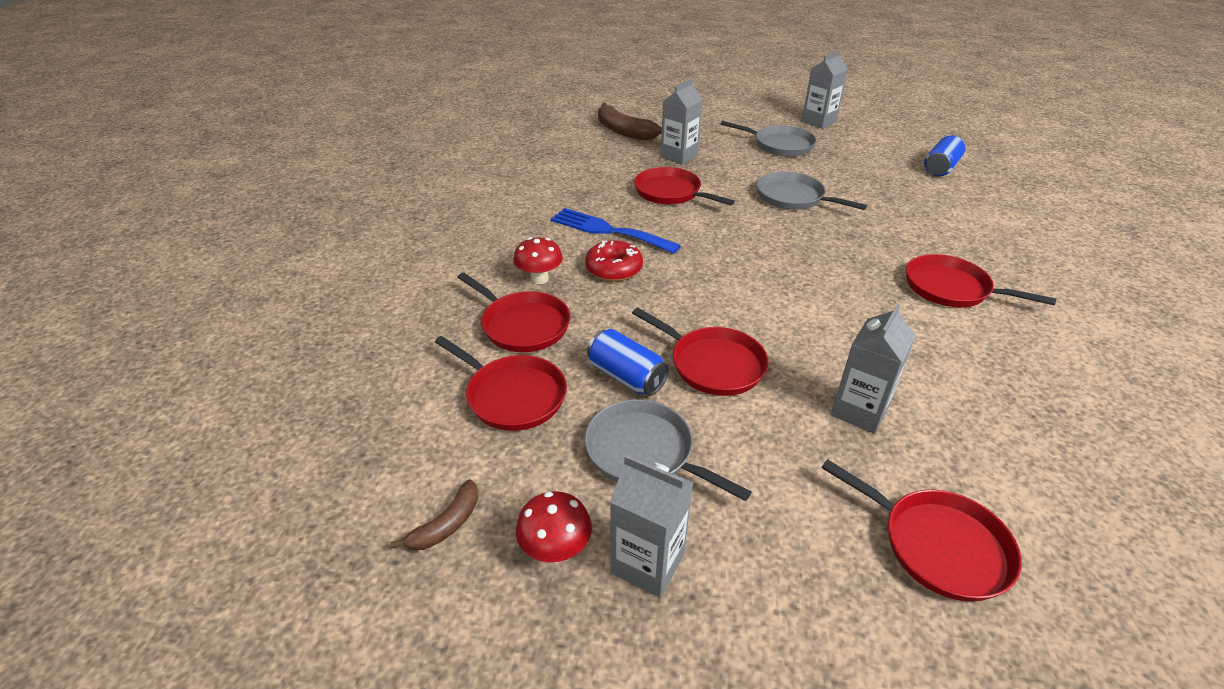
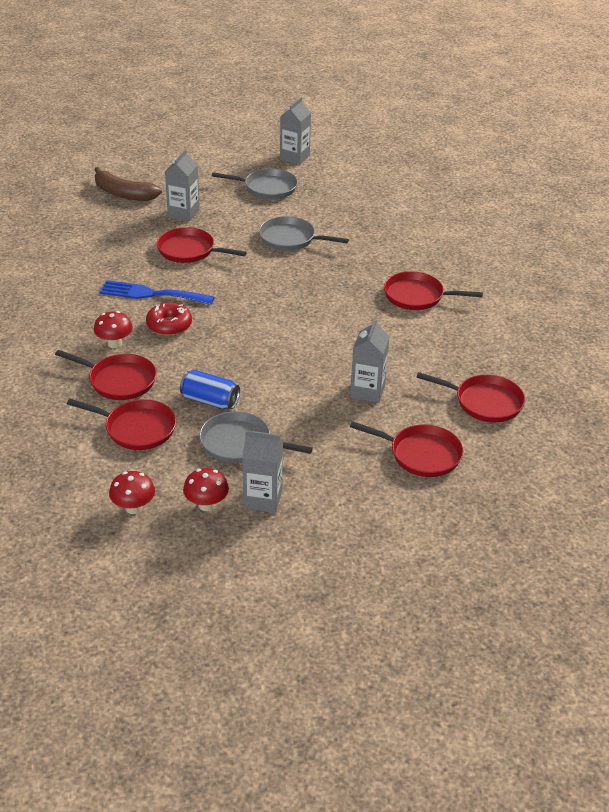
camera: 20 degrees left, 0 degrees up
brown banana [390,479,478,550] -> red mushroom [109,471,155,514]
red pan [632,307,769,396] -> red pan moved to [416,372,525,422]
blue can [924,135,965,176] -> none

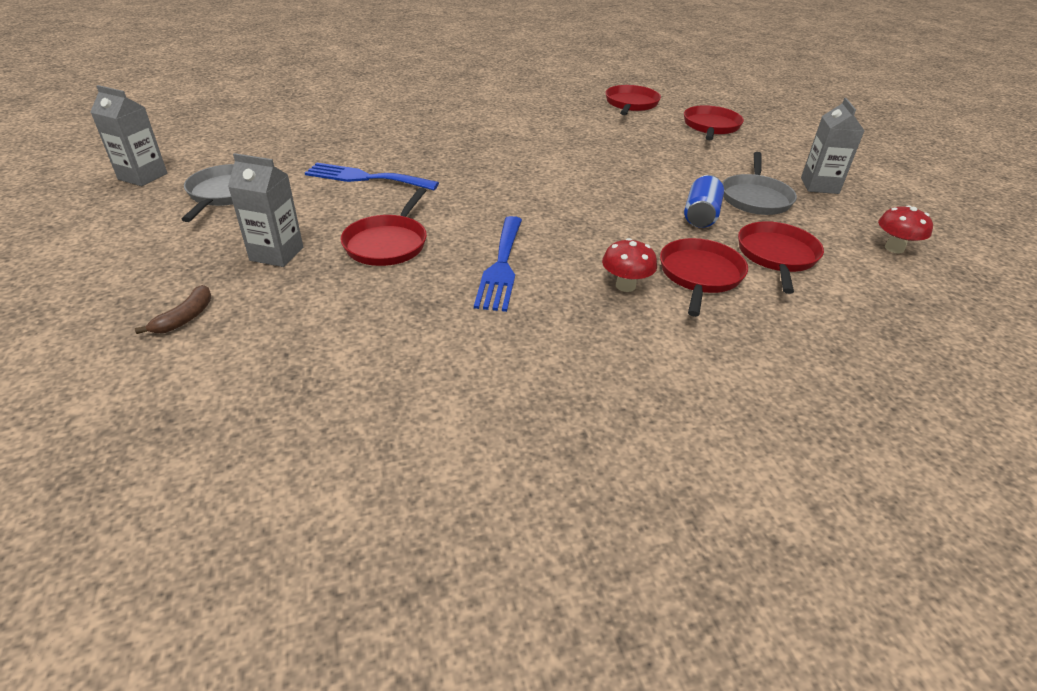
camera: 95 degrees left, 0 degrees up
brown banana [94,167,162,201] -> brown banana [135,285,212,334], size x0.55
red donut [146,302,192,336] -> none
red mushroom [183,468,229,511] -> none
grey pan [259,216,349,251] -> blue fork [305,163,439,190]
grey carton [350,319,390,403] -> none
red pan [384,271,483,310] -> none

